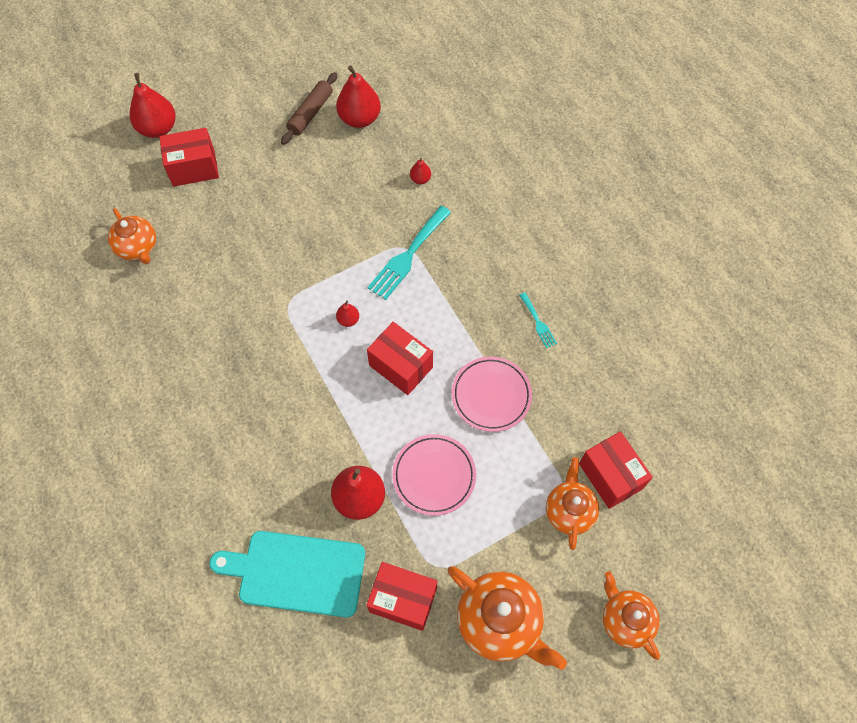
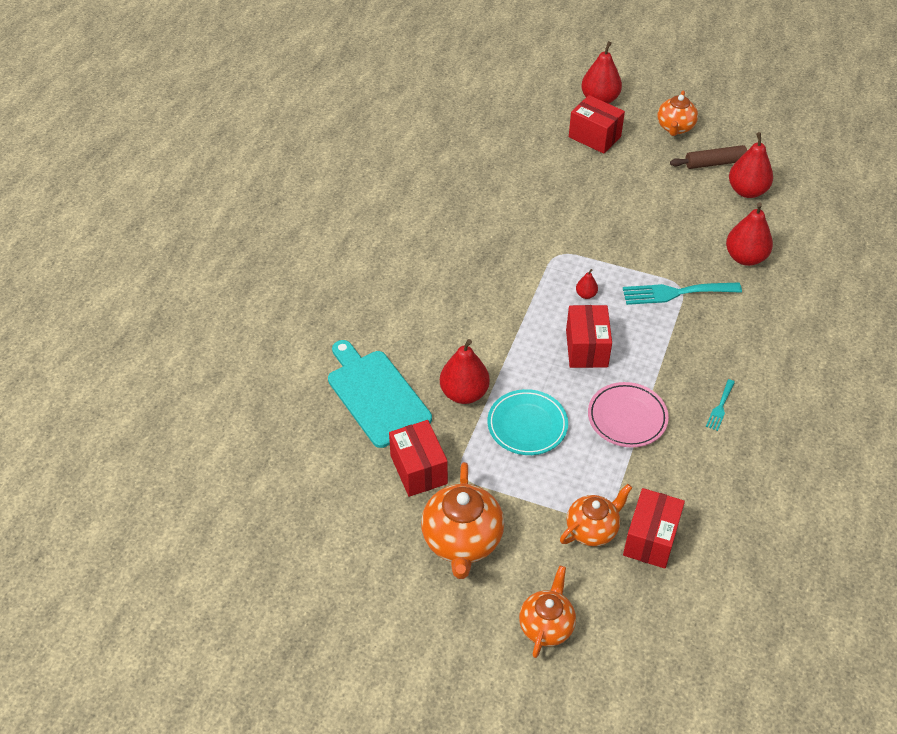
camera: 50 degrees right, 15 degrees down
orange teapot [108,208,156,264] -> orange teapot moved to [657,91,698,136]
pink plate [392,434,476,516] -> turquoise plate [488,389,568,455]
red pear [410,158,431,184] -> red pear [726,202,773,266], size x2.10

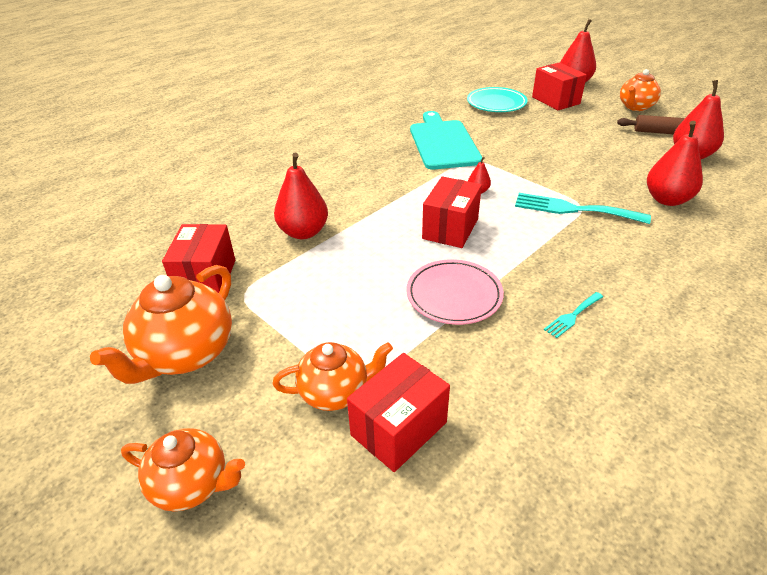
camera: 25 degrees right, 10 degrees down
turquoise cutting board [328,340,432,448] -> turquoise cutting board moved to [410,111,482,169]
turquoise plate [488,389,568,455] -> turquoise plate moved to [467,87,528,112]
orange teapot [519,566,576,658] -> orange teapot turned 60 degrees clockwise [121,428,245,511]

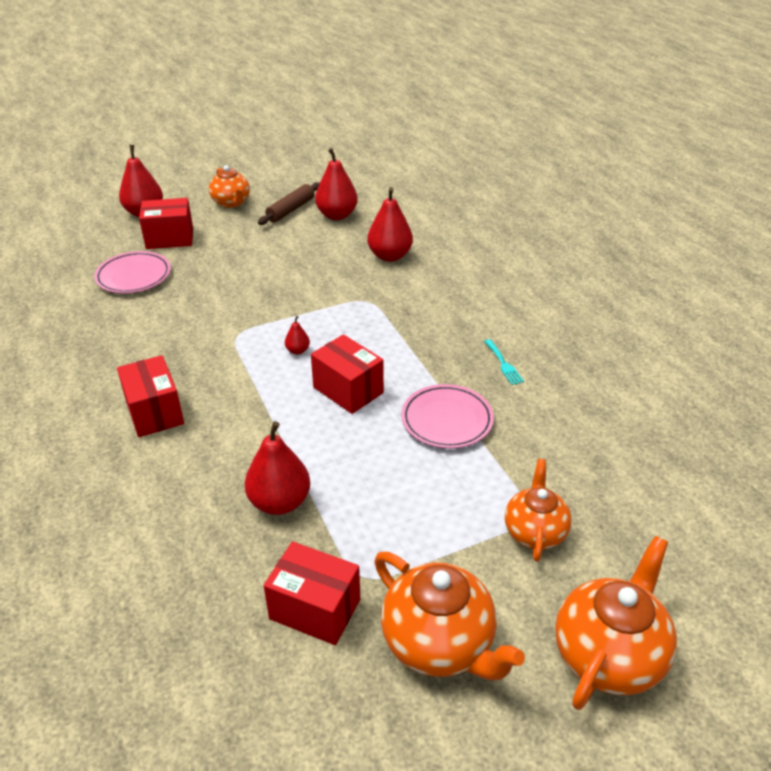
camera: 70 degrees left, 0 degrees up
orange teapot [121,428,245,511] -> orange teapot [555,536,677,710], size x1.53
red box [347,353,450,472] -> red box moved to [117,355,184,437]
turquoise cutting board [410,111,482,169] -> none
turquoise plate [467,87,528,112] -> pink plate [94,251,171,293]
turquoise fork [515,193,651,224] -> none

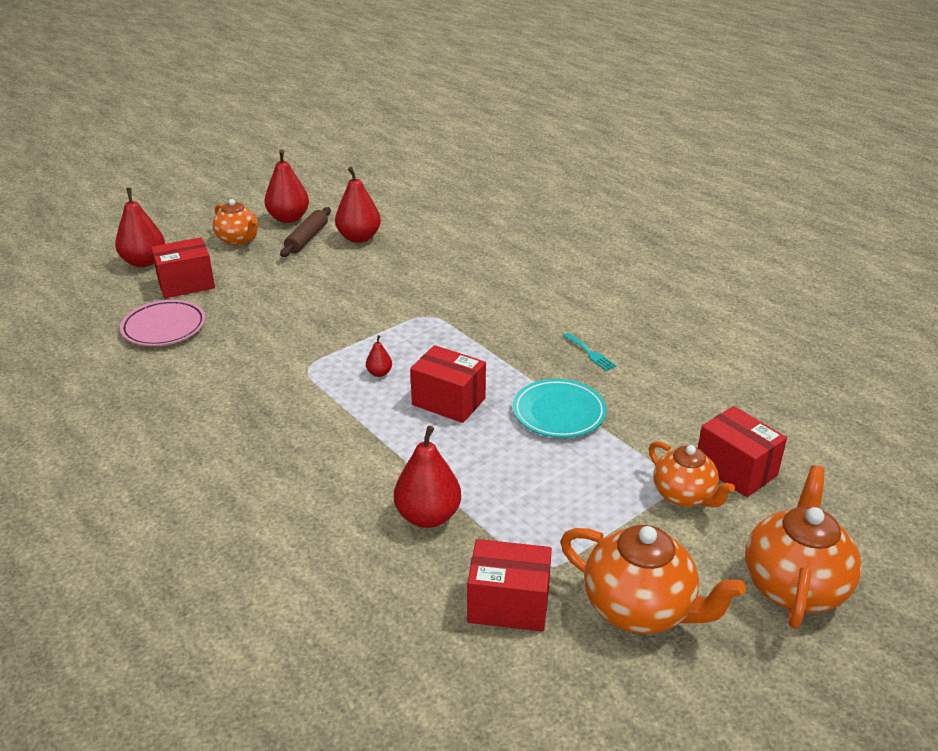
camera: 15 degrees left, 5 degrees down
red box [117,355,184,437] -> red box moved to [698,406,787,497]
red pear [367,187,413,262] -> red pear moved to [264,150,309,223]
pink plate [401,384,494,449] -> turquoise plate [513,379,606,438]
orange teapot [505,459,572,562] -> orange teapot turned 150 degrees clockwise [649,441,735,507]

